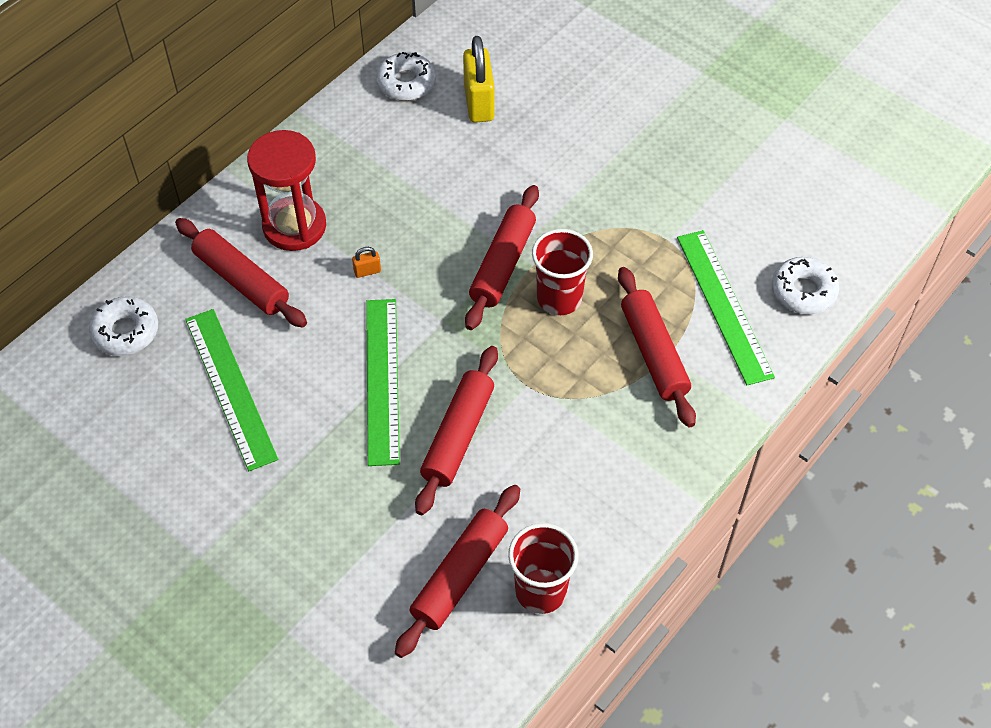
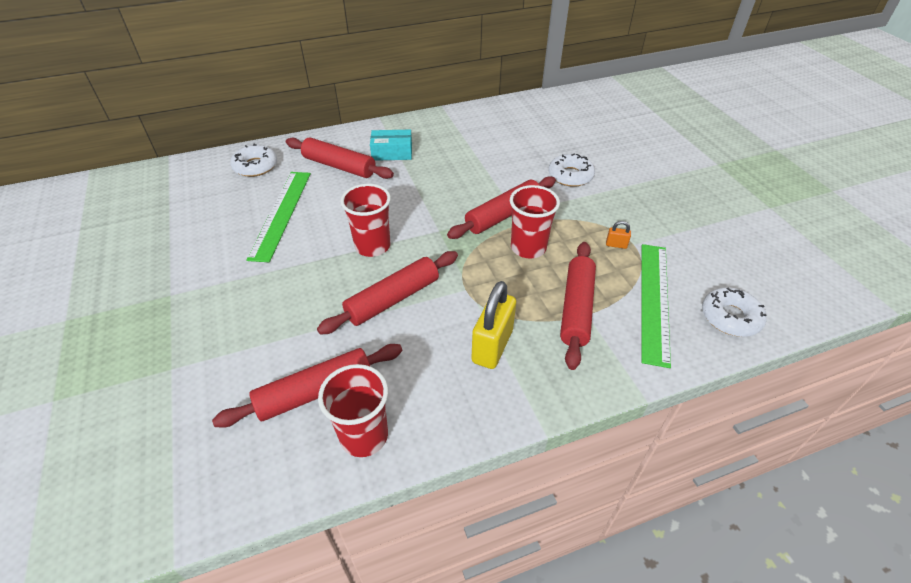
camera: 30 degrees right, 10 degrees down
red rolling pin [175,218,307,328] -> red rolling pin turned 45 degrees counterclockwise [286,137,394,179]
red hourglass [247,130,326,251] -> turquoise box [370,130,412,161]
orange padlock [352,247,381,278] -> orange padlock moved to [606,221,631,249]
green ruler [366,299,400,466] -> red cup [340,184,391,257]
white donut [376,52,436,101] -> white donut moved to [548,153,595,187]
yellow padlock [463,36,495,123] -> yellow padlock moved to [471,281,516,369]

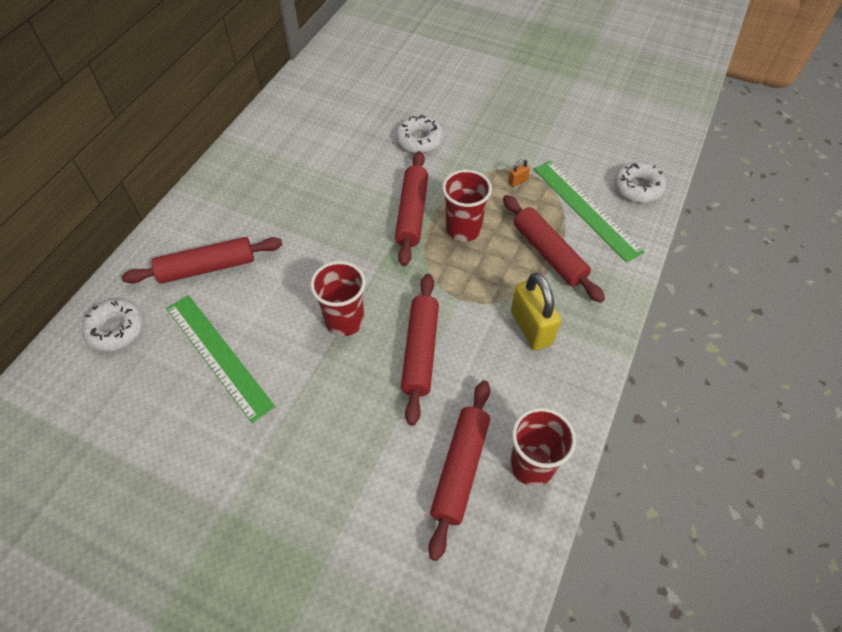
camera: 45 degrees left, 10 degrees up
turquoise box [370,130,412,161] -> none

